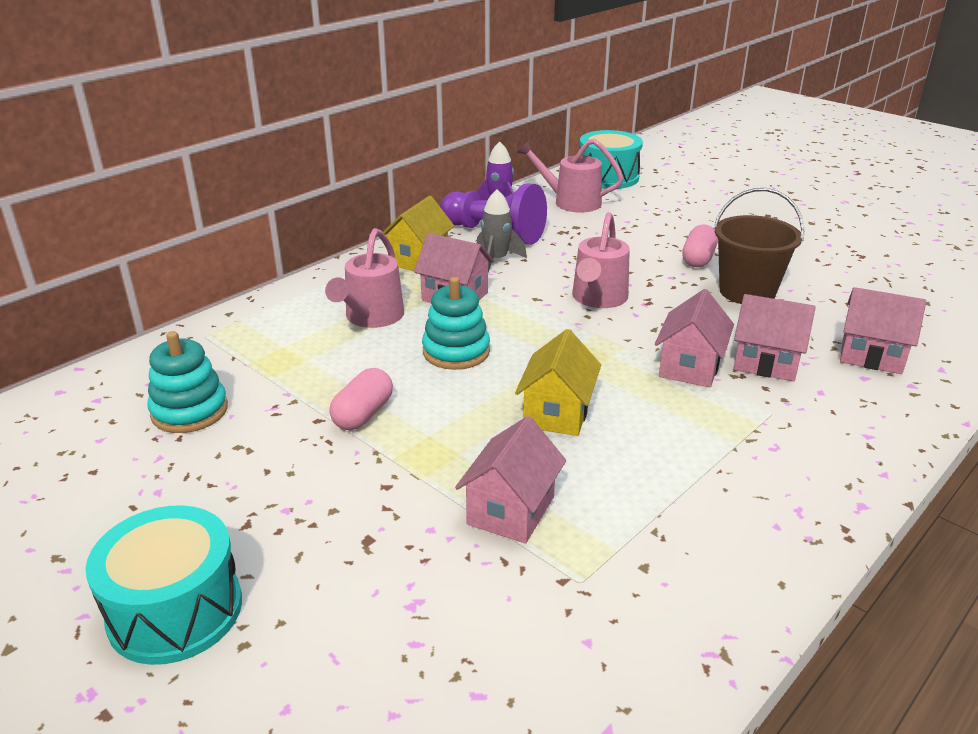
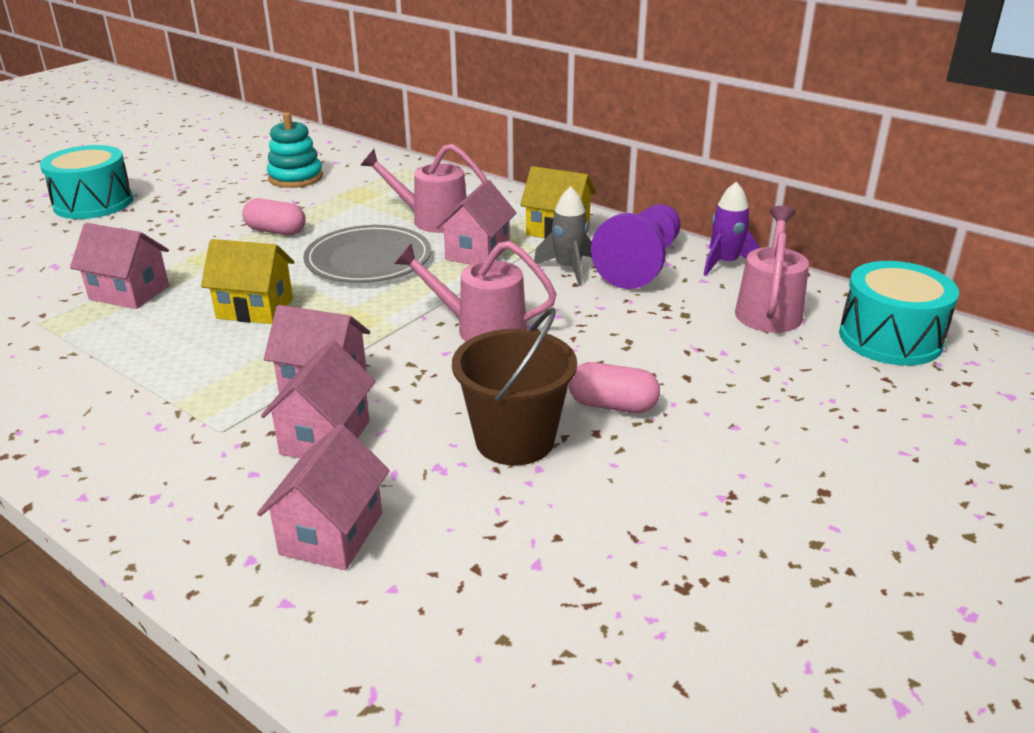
camera: 85 degrees right, 0 degrees up
turquoise stacking toy [422,277,490,370] -> grey plate [303,225,431,283]

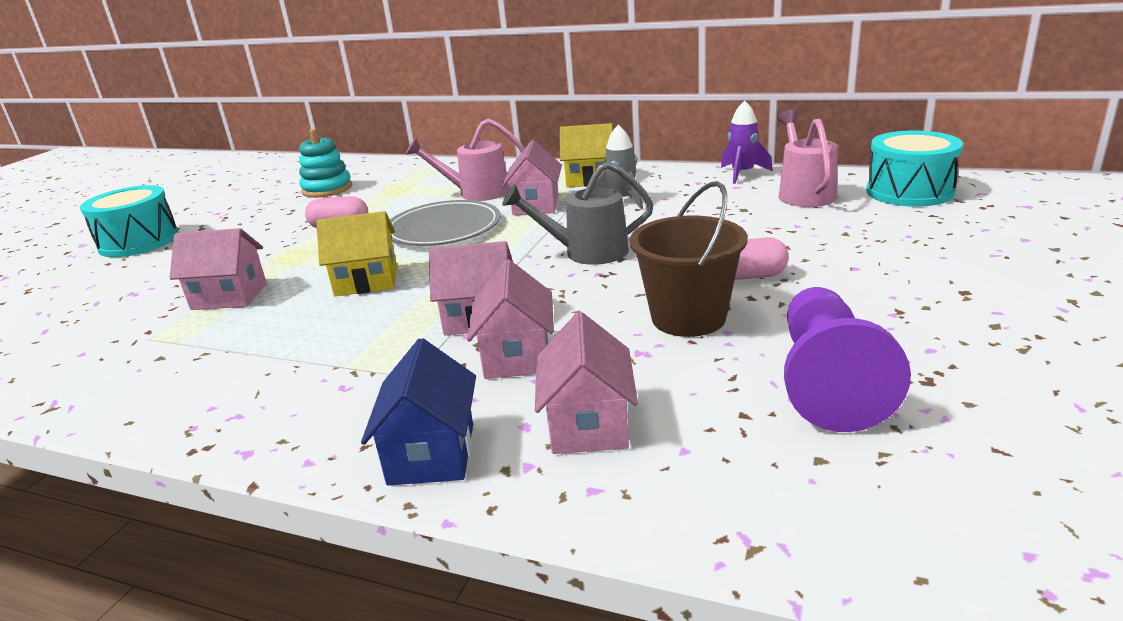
camera: 15 degrees left, 5 degrees down
pink watering can [394,241,557,342] -> grey watering can [502,161,654,265]
purple pawn [591,204,681,289] -> purple pawn moved to [784,287,911,432]
none -> blue house [361,338,476,486]

